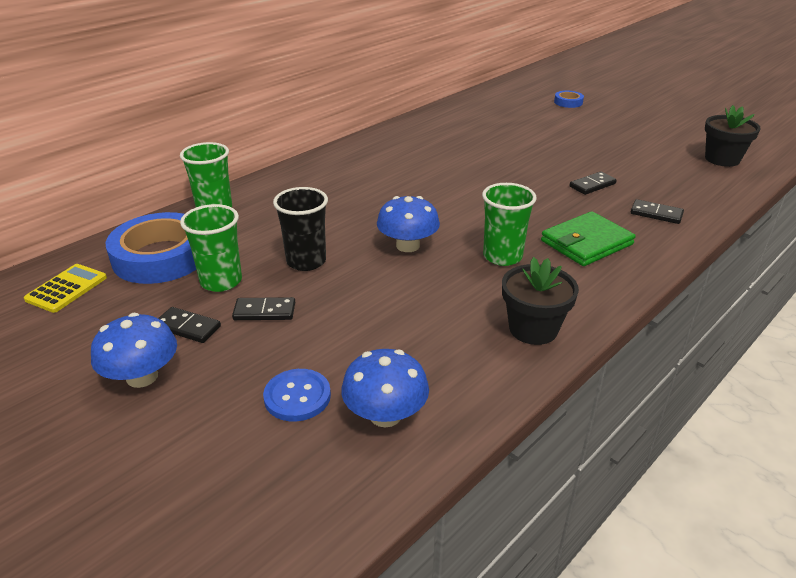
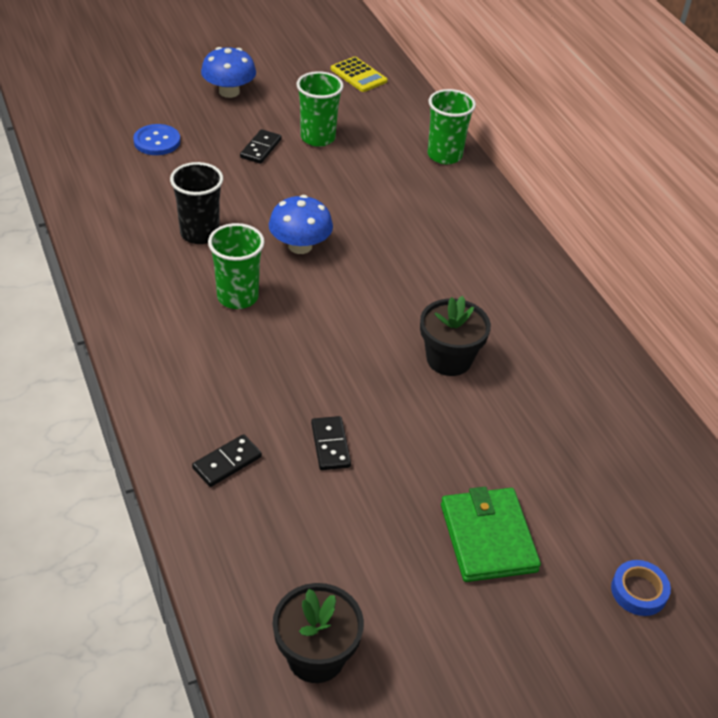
camera: 110 degrees right, 10 degrees up
blue tape [106,212,196,284] -> none
black domino [158,307,221,343] -> none
black cup [273,187,328,271] -> black cup moved to [170,162,223,244]
blue mushroom [341,349,429,428] -> none
black flower pot [502,257,579,345] -> black flower pot moved to [420,296,491,376]
green wallet [541,211,636,266] -> green wallet moved to [441,487,541,582]

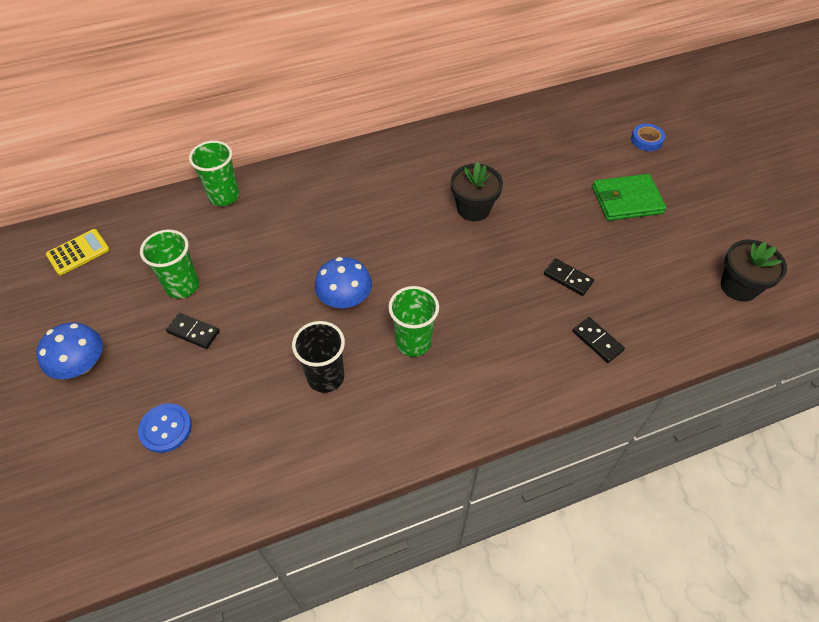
camera: 85 degrees left, 10 degrees up
black domino [311,416,351,470] -> black domino turned 45 degrees clockwise [544,258,594,296]

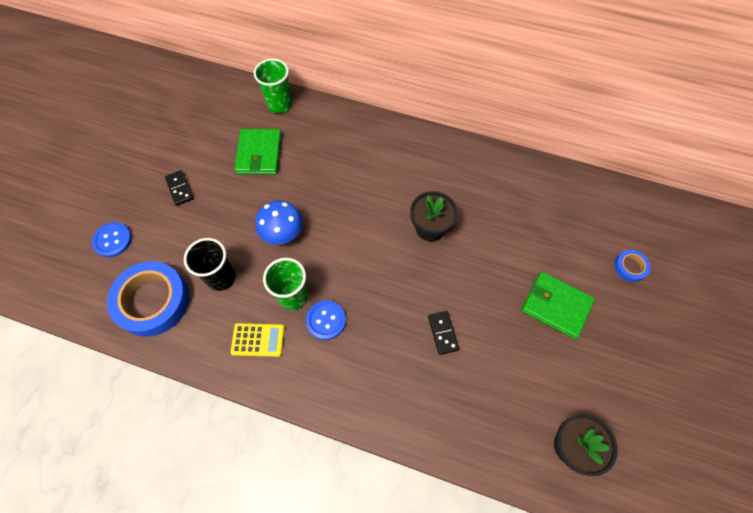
camera: 40 degrees right, 10 degrees up
blue mushroom [36,322,103,379] -> none
yellow calculator [46,229,110,275] -> yellow calculator moved to [230,323,284,357]
green cup [140,230,199,298] -> none
black domino [573,317,625,363] -> none
none -> blue tape [107,261,189,337]
none -> green wallet [234,129,281,174]
none -> blue button [306,300,346,340]

